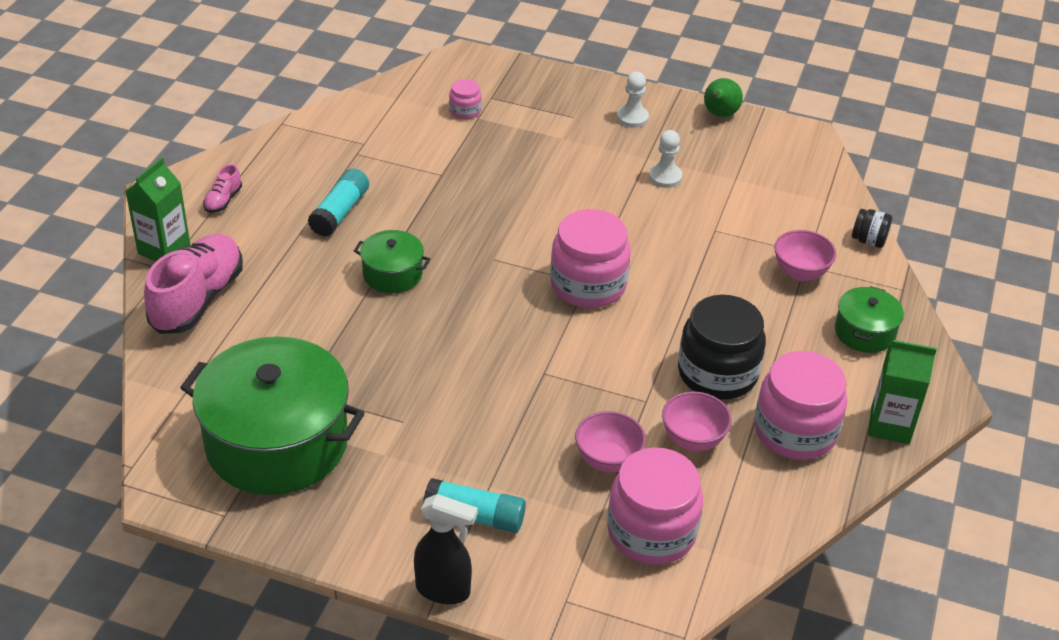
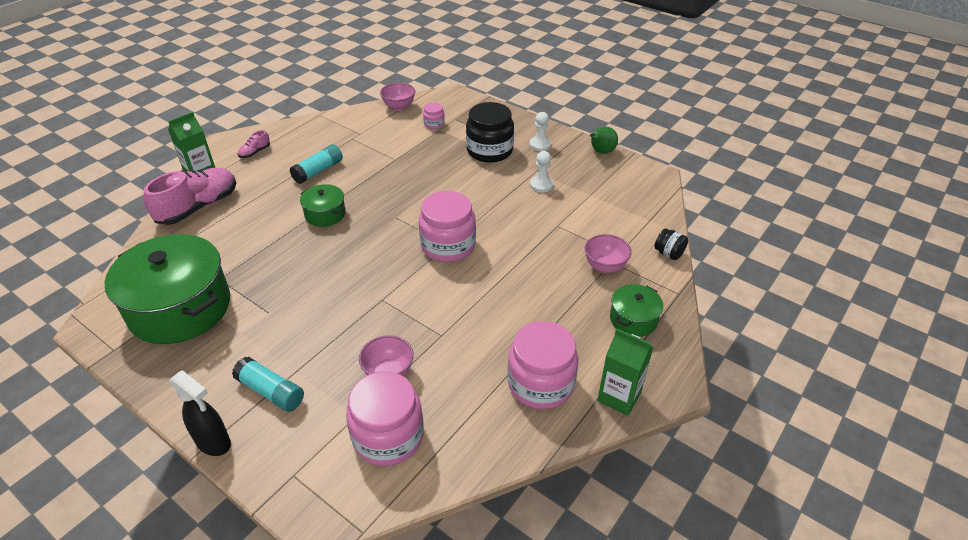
camera: 20 degrees right, 0 degrees up
pink bowl [662,391,732,451] -> pink bowl moved to [380,83,415,111]
black jar [678,295,766,400] -> black jar moved to [466,102,514,163]

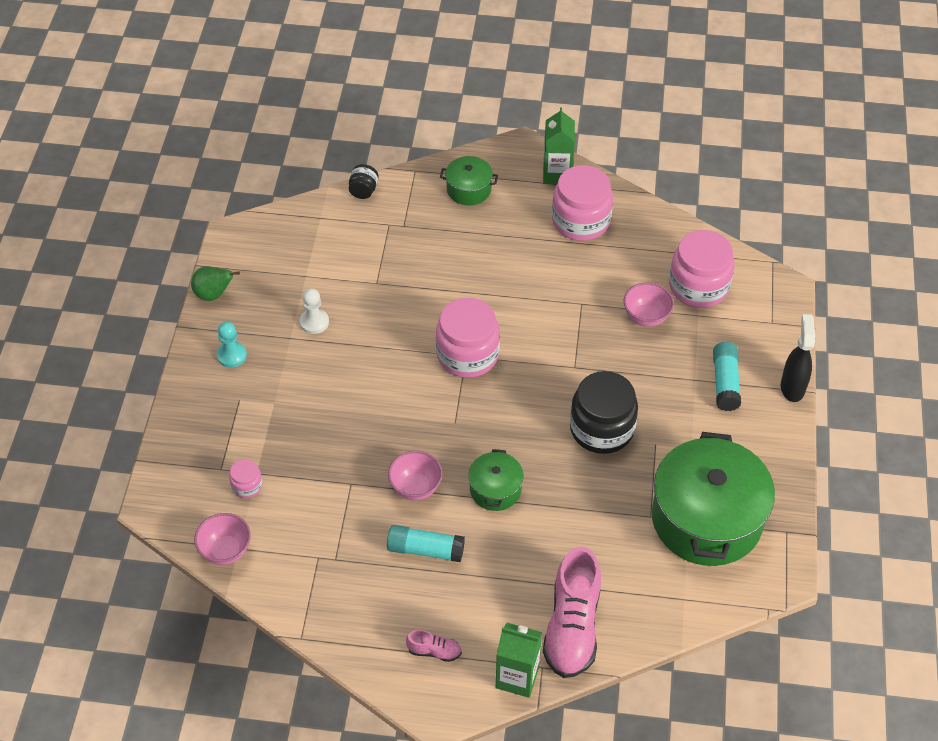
camera: 120 degrees left, 10 degrees up
pink shoe [144,168,236,225] -> pink shoe turned 90 degrees counterclockwise [543,546,601,678]
black jar [466,102,514,163] -> black jar moved to [570,371,638,454]
white pawn [530,112,551,151] -> turquoise pawn [217,322,247,368]
pink bowl [585,234,632,273] -> pink bowl moved to [388,451,442,501]

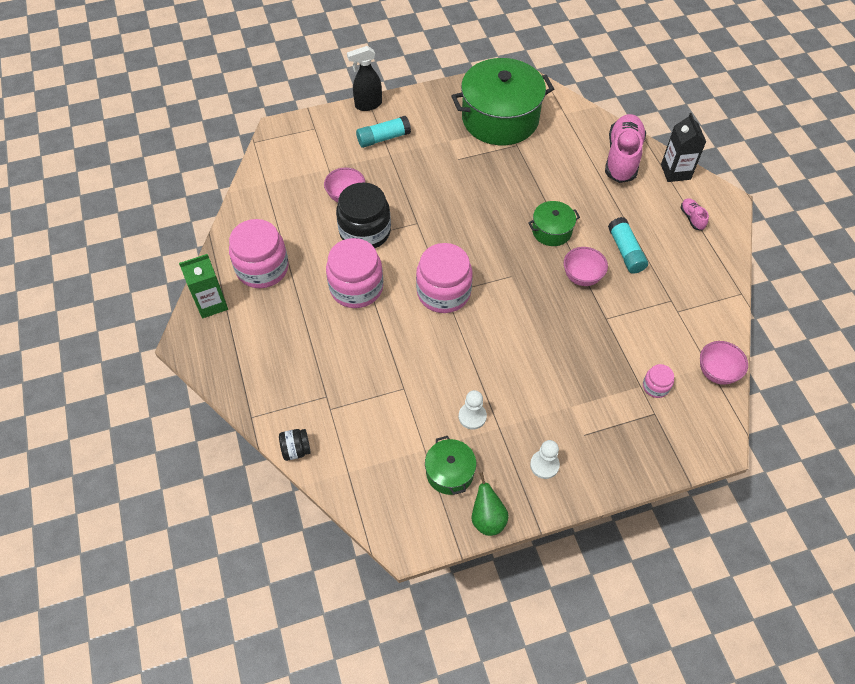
camera: 115 degrees left, 5 degrees up
turquoise pawn [217,322,247,368] -> white pawn [530,440,560,479]
green pot [440,156,498,205] -> green pot moved to [425,436,476,495]
green carton [496,623,542,698] -> black carton [661,113,706,182]
pink shoe [543,546,601,678] -> pink shoe turned 60 degrees counterclockwise [605,114,646,183]
black jar [570,371,638,454] -> black jar moved to [336,182,391,248]
pink jar [669,230,734,308] -> pink jar moved to [326,238,383,308]

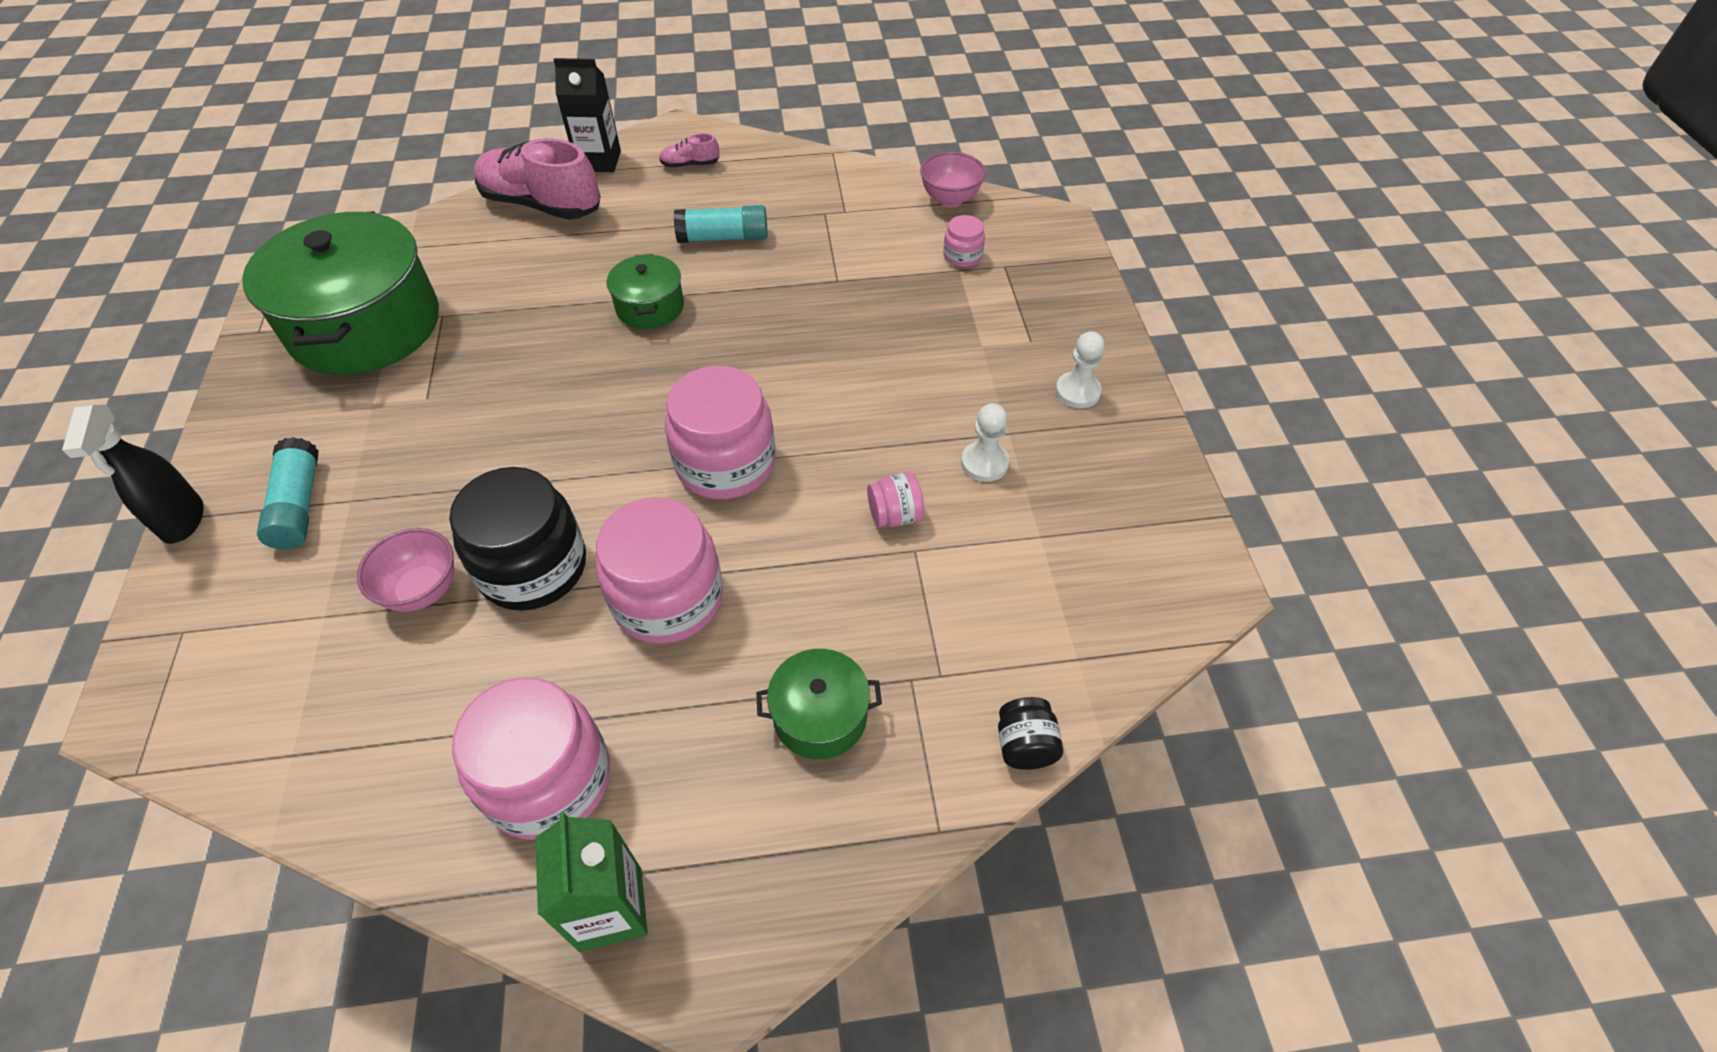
camera: 80 degrees left, 5 degrees down
green pot [425,436,476,495] -> green pot moved to [756,649,882,759]
green pear [472,472,509,536] -> none
pink bowl [564,247,608,286] -> none
none -> pink jar [867,472,924,527]

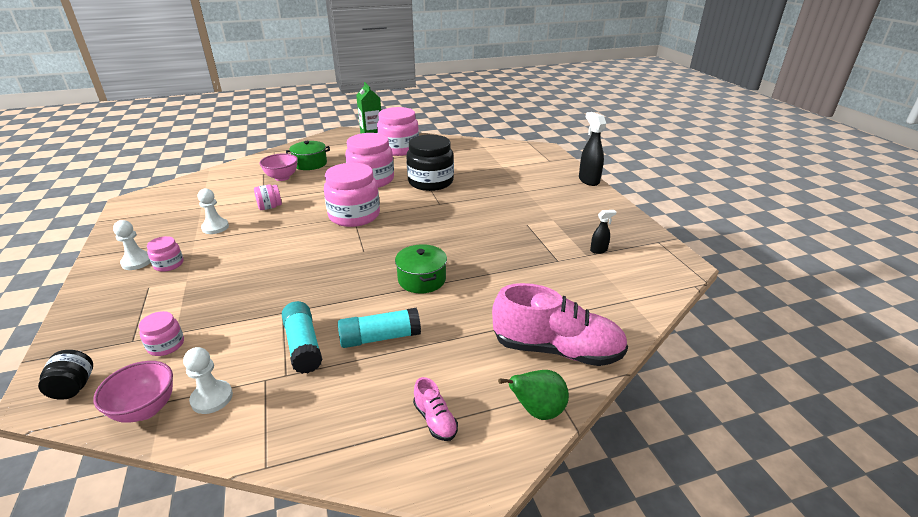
camera: 170 degrees right, 20 degrees down
green pot [242,211,439,375] -> black spray bottle [590,210,616,254]
turquoise glue stick [257,437,319,550] -> turquoise glue stick moved to [282,301,323,374]
pink bowl [357,528,454,612] -> pink bowl moved to [259,153,298,181]
black carton [553,58,621,172] -> green pear [498,370,569,420]
pink shoe [659,133,719,168] -> pink shoe turned 75 degrees clockwise [413,377,458,441]
black jar [998,697,1063,770] -> black jar moved to [38,350,93,400]
none -> pink jar [147,236,183,272]
none -> white pawn [183,347,233,414]

